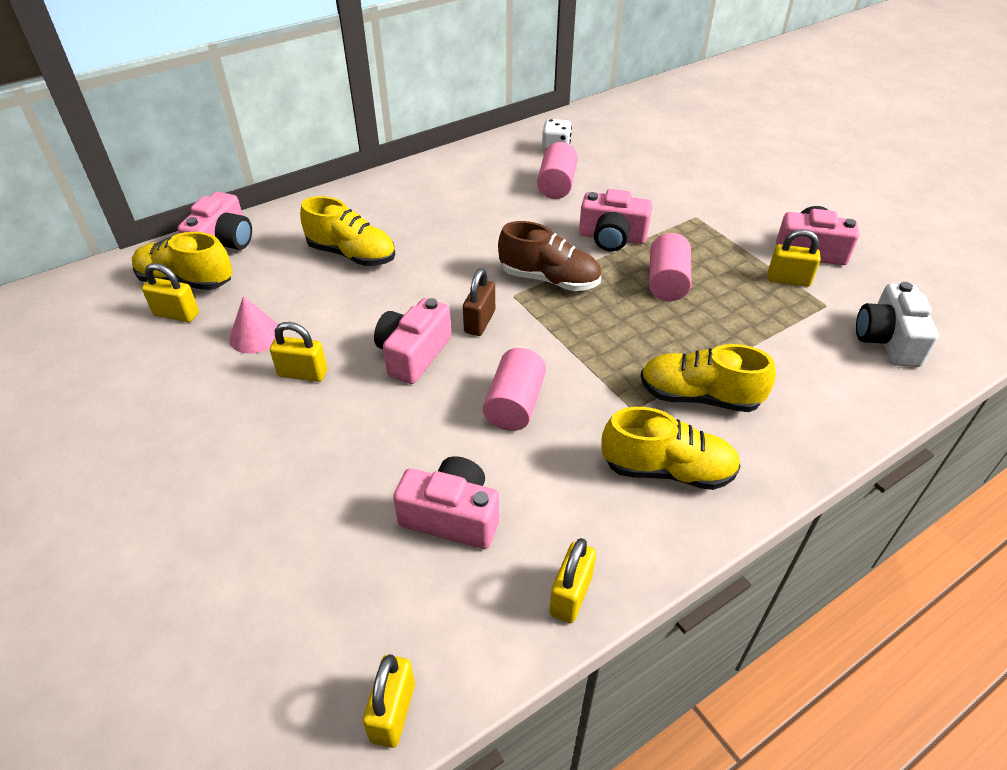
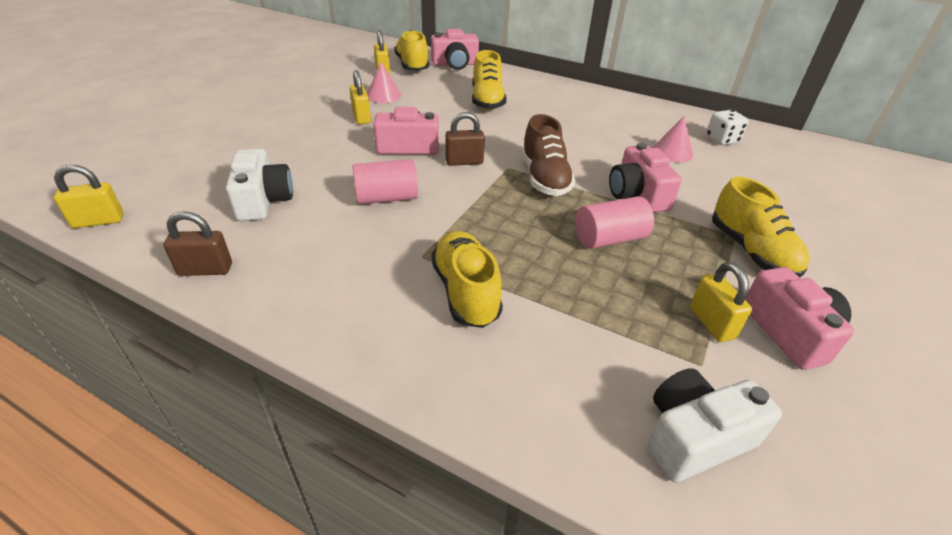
camera: 60 degrees right, 5 degrees down
pink camera [393,456,499,549] -> white camera [226,149,293,221]
pink cylinder [537,142,578,199] -> pink cone [653,116,693,162]
yellow padlock [549,538,596,623] -> brown padlock [164,211,232,276]
yellow shoe [601,407,741,490] -> yellow shoe moved to [712,177,810,277]

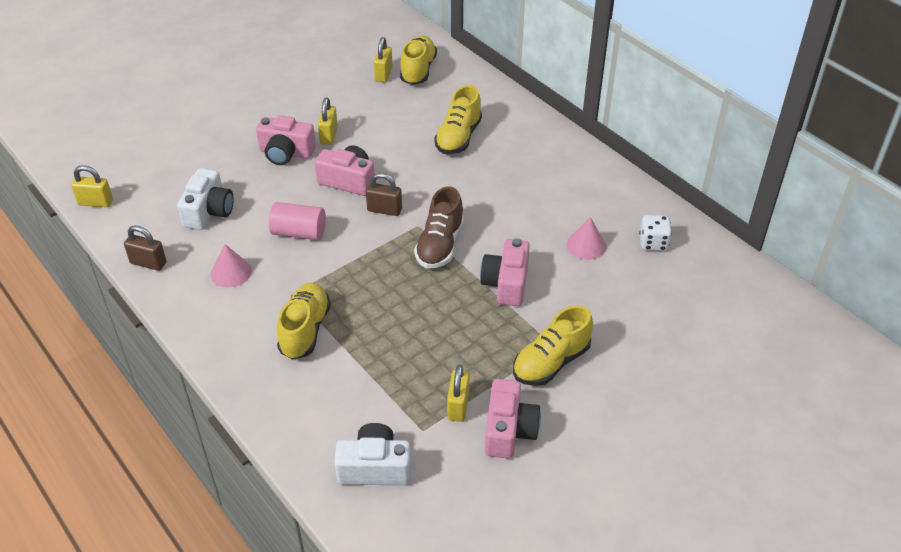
camera: 25 degrees right, 5 degrees up
pink cone [367,62,401,103] -> pink cone moved to [210,244,252,287]
pink camera [431,29,479,70] -> pink camera moved to [256,115,316,165]
pink cylinder [575,196,654,249] -> none
yellow shoe [712,177,810,277] -> yellow shoe turned 45 degrees clockwise [513,305,593,386]

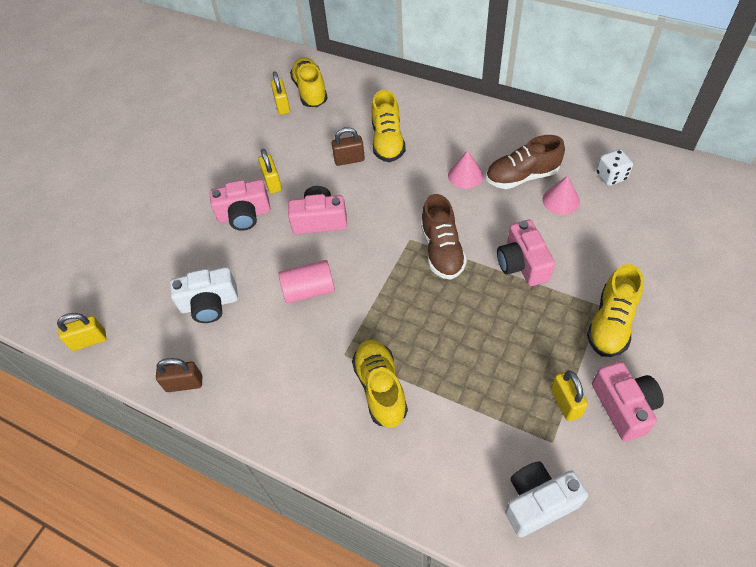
camera: 20 degrees left, 10 degrees up
white camera [177,168,234,230] -> white camera turned 90 degrees clockwise [170,267,238,323]
pink cone [210,244,252,287] -> pink cone moved to [448,150,484,189]
brown padlock [366,173,402,216] -> brown padlock moved to [331,127,365,166]
none -> brown shoe [486,135,565,189]

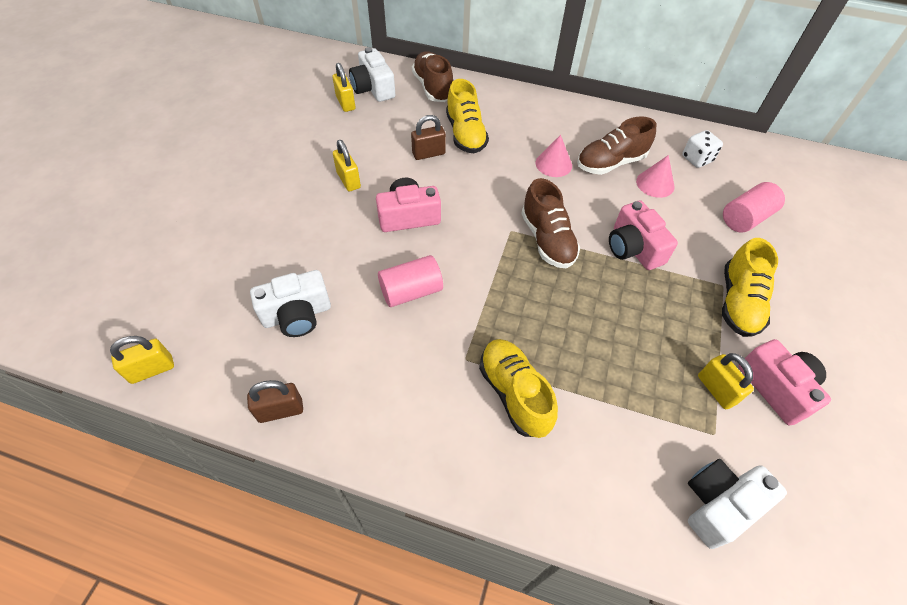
camera: 15 degrees left, 0 degrees up
pink camera [210,180,270,231] -> none
yellow shoe [290,57,328,107] -> white camera [349,47,395,102]
none -> brown shoe [412,51,453,102]
none -> pink cylinder [723,182,785,233]

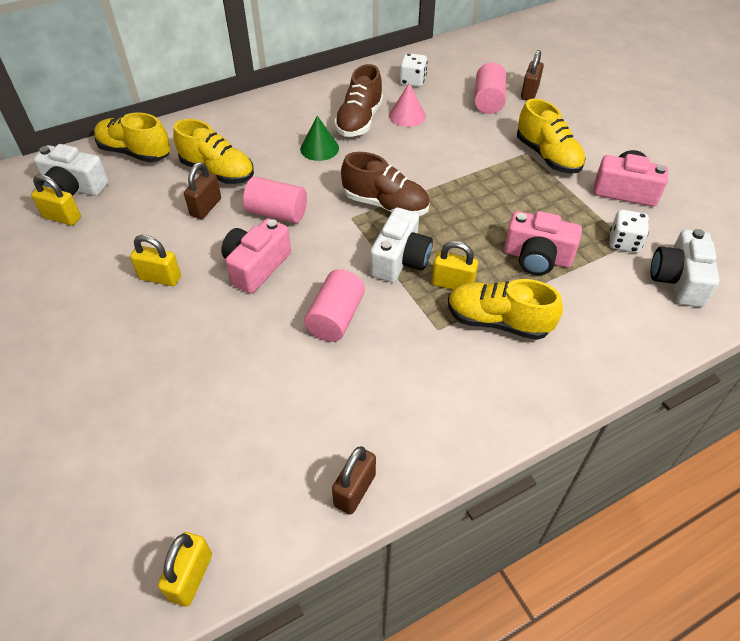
camera: 45 degrees left, 5 degrees down
white camera [250,270,331,337] -> white camera moved to [370,208,433,282]
brown shoe [412,51,453,102] -> yellow shoe [94,112,170,163]
pink cone [536,135,572,177] -> green cone [300,116,339,161]
pink camera [609,201,678,270] -> pink camera moved to [504,211,582,275]
yellow padlock [698,353,754,409] -> yellow padlock moved to [432,241,478,290]
none -> pink cylinder [243,176,307,223]
none -> brown padlock [521,50,544,100]
none -> white dice [610,210,649,253]

